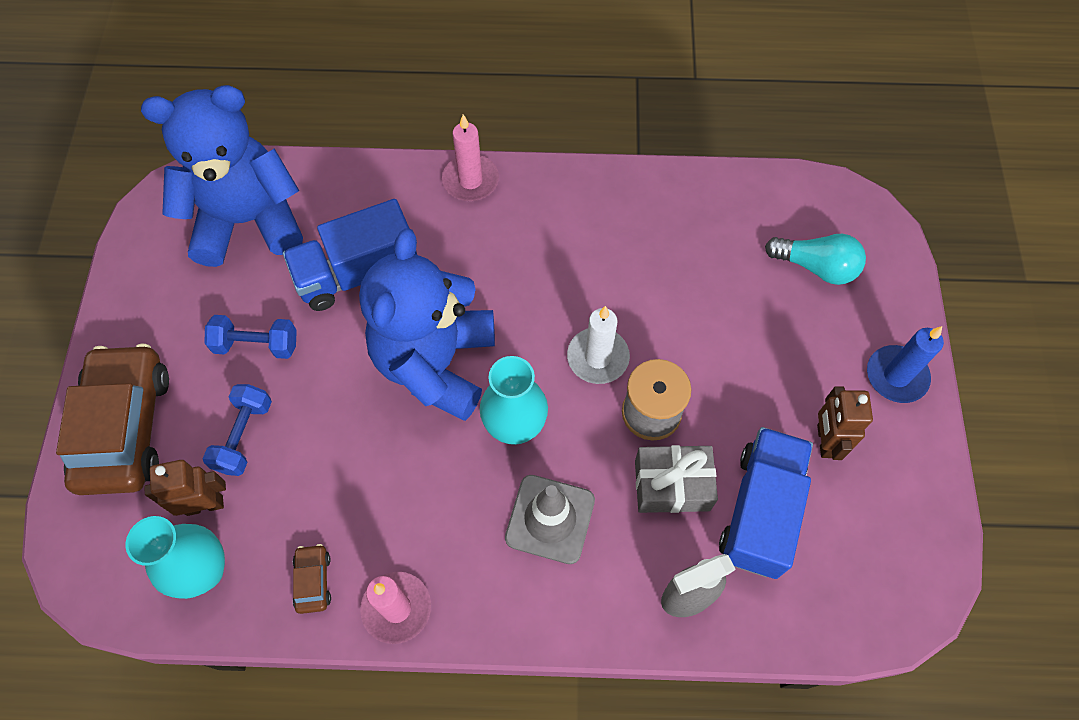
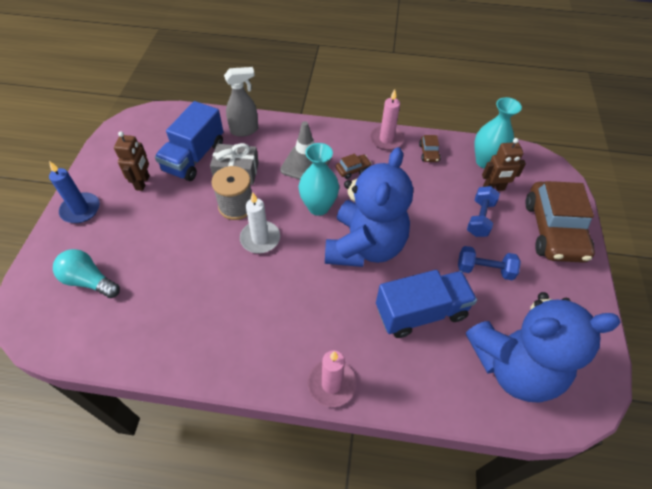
camera: 175 degrees left, 10 degrees down
none -> brown car [336,153,372,179]

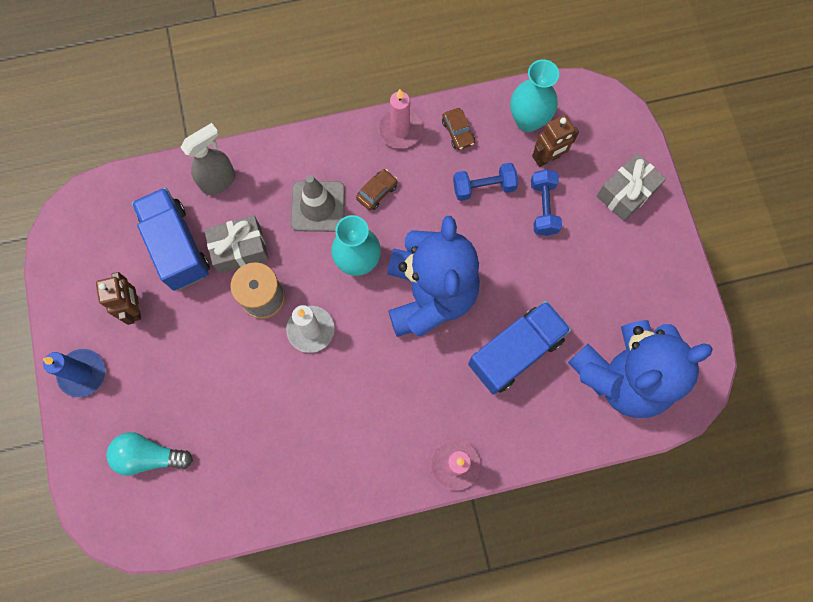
camera: 20 degrees left, 20 degrees up
blue truck [155,101,223,181] -> blue truck turned 150 degrees clockwise [132,187,210,291]
blue dumbbell [458,246,521,280] -> blue dumbbell moved to [453,163,518,201]
brown car [525,181,595,263] -> grey gift [597,153,666,222]

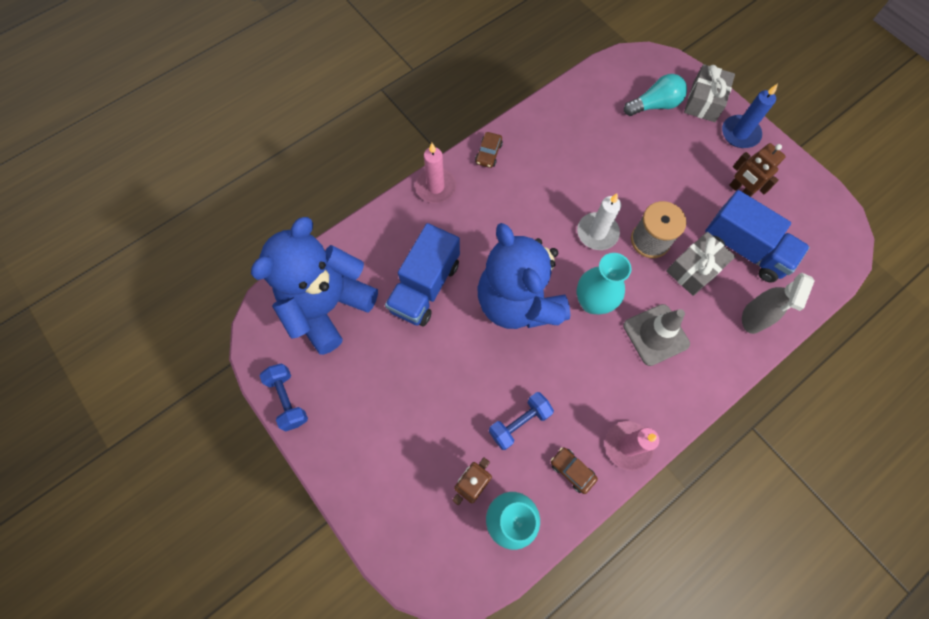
camera: 155 degrees right, 5 degrees down
brown car [356,169,398,210] -> brown car moved to [475,132,503,168]
blue dumbbell [531,169,562,236] -> blue dumbbell moved to [259,363,308,431]
grey gift [597,153,666,222] -> grey gift moved to [684,64,735,122]

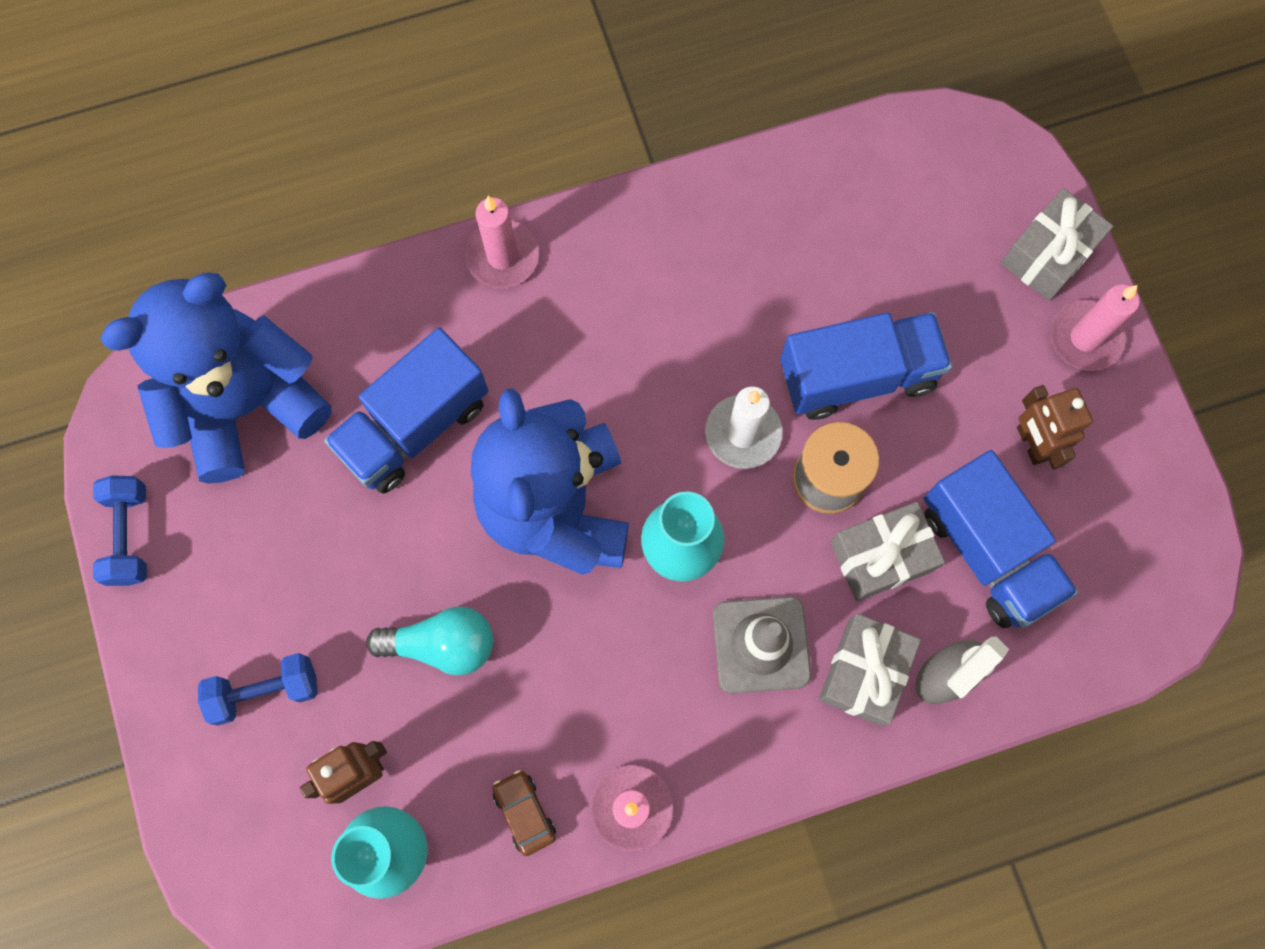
camera: 20 degrees right, 5 degrees up
brown car [475,132,503,168] -> none
blue dumbbell [489,392,554,450] -> blue dumbbell moved to [198,653,318,725]
turquoise light bulb [624,74,687,116] -> turquoise light bulb moved to [366,607,493,675]
blue candle [722,84,778,148] -> pink candle [1050,284,1140,371]
none -> blue truck [780,312,952,420]
none -> grey gift [819,613,921,726]

